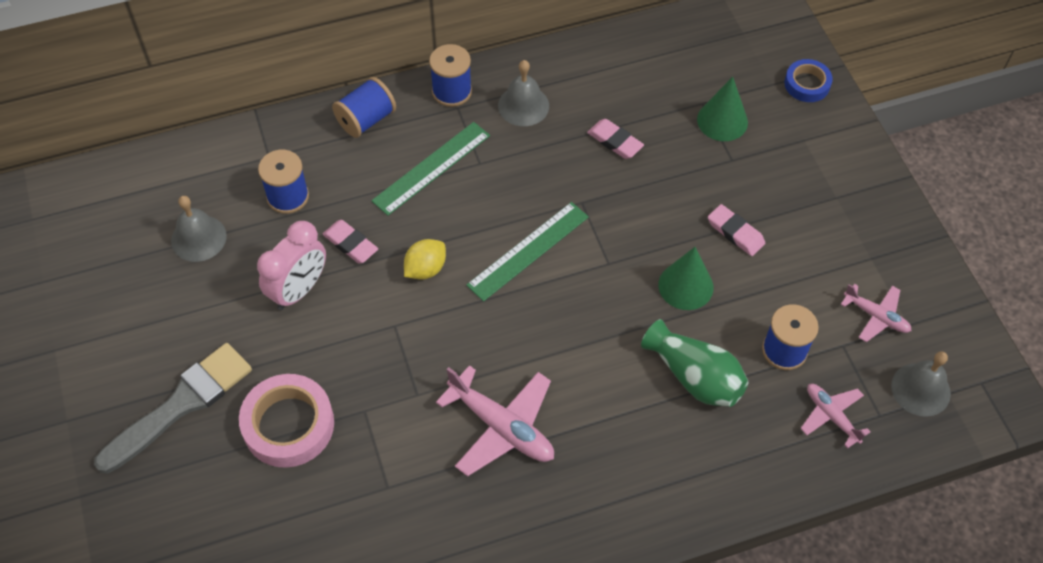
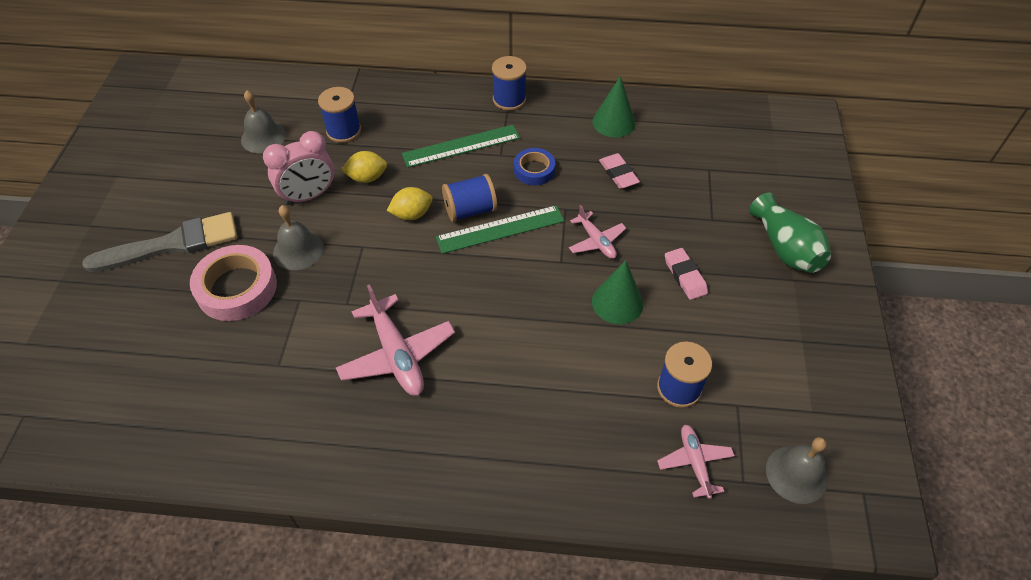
camera: 25 degrees right, 5 degrees down
pink eraser [322,220,378,264] -> yellow lemon [341,151,387,183]
blue spool [332,77,396,138] -> blue spool moved to [442,174,497,222]
grey bell [498,60,549,126] -> grey bell moved to [273,205,324,270]
green vase [641,319,748,407] -> green vase moved to [749,192,831,273]
green cone [697,77,748,141] -> green cone moved to [592,76,636,138]
blue tape [784,59,833,102] -> blue tape moved to [514,148,555,185]
pink plane [840,284,912,342] -> pink plane moved to [569,205,626,259]

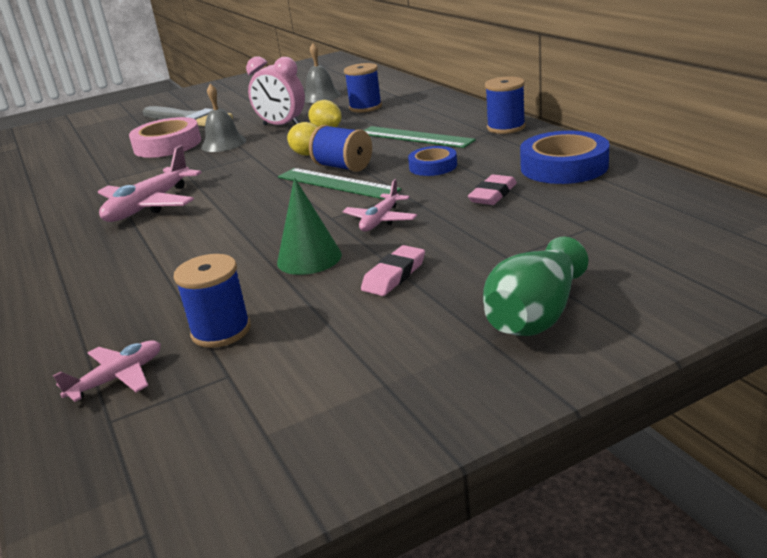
camera: 60 degrees right, 25 degrees down
green cone [592,76,636,138] -> blue tape [520,131,609,184]
grey bell [766,437,828,504] -> none

